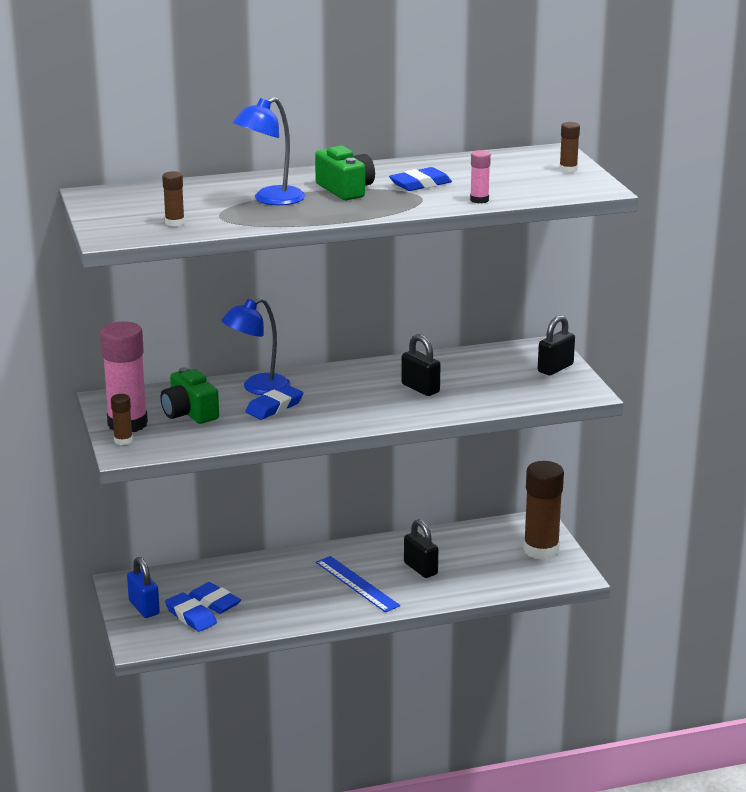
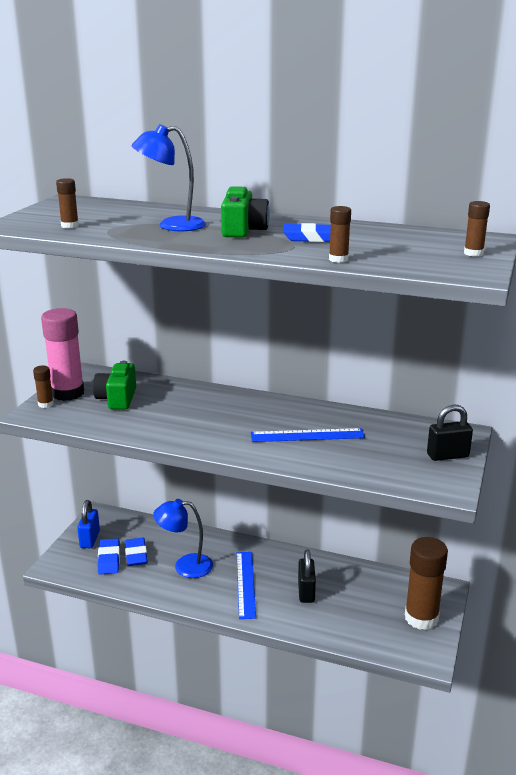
camera: 35 degrees right, 0 degrees up
blue lamp [221,298,291,395] -> blue lamp moved to [153,499,213,578]
blue eraser [245,385,303,420] -> none
black padlock [401,334,441,396] -> blue ruler [251,428,365,442]
pink glue stick [470,150,491,203] -> brown glue stick [329,206,351,263]

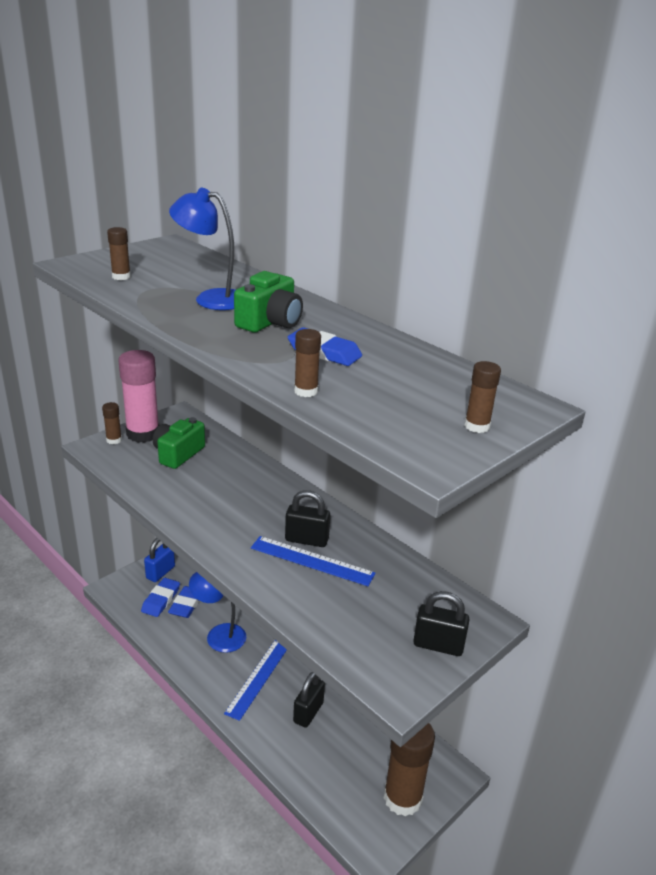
camera: 25 degrees right, 5 degrees up
none -> black padlock [285,490,330,547]

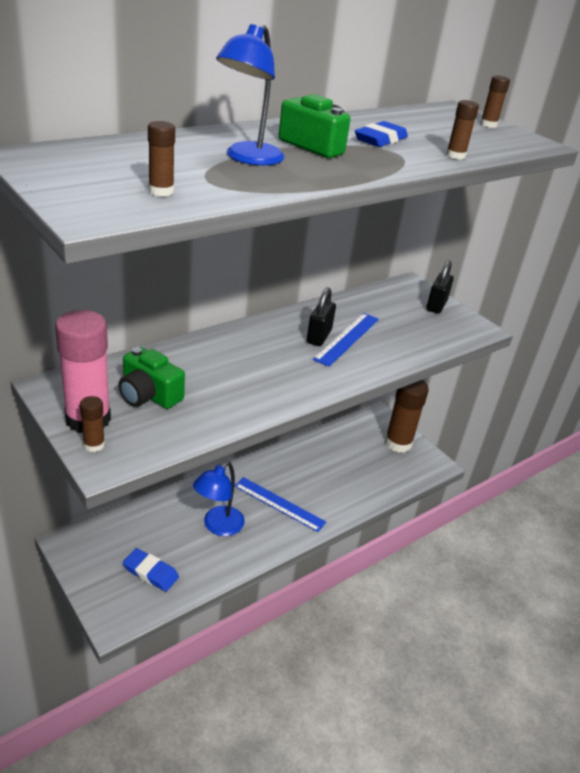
camera: 85 degrees left, 5 degrees up
blue padlock [144,538,175,582] -> none
blue eraser [168,586,199,618] -> none
black padlock [293,672,325,728] -> none

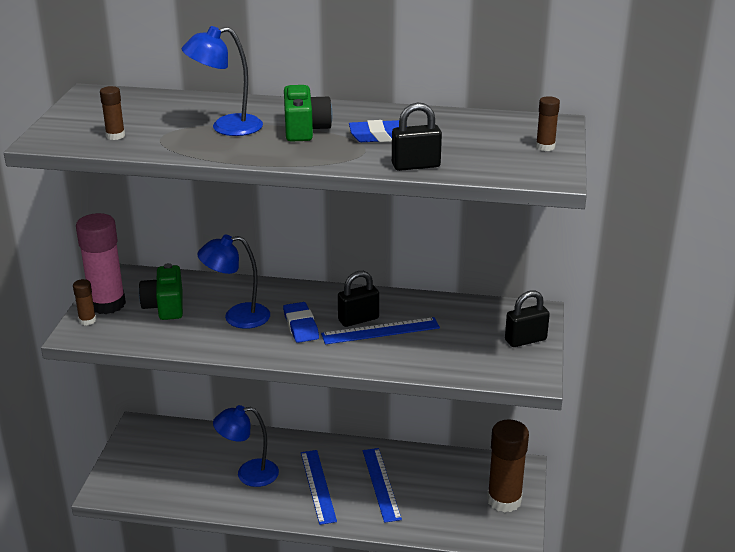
camera: 50 degrees right, 5 degrees down
blue eraser [123,548,179,592] -> blue eraser moved to [283,302,319,343]
brown glue stick [446,100,479,160] -> black padlock [392,102,442,171]
none -> blue lamp [197,235,270,329]
none -> blue ruler [363,448,402,523]

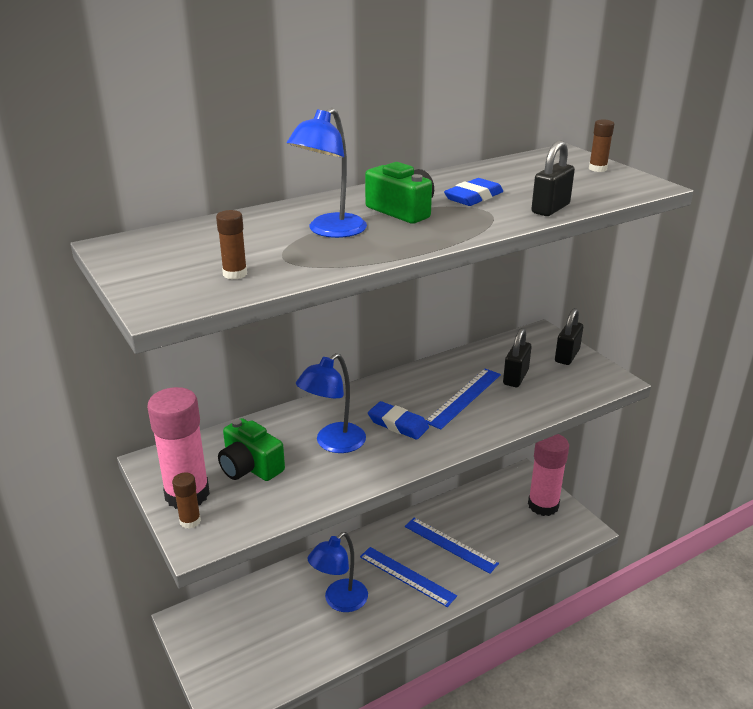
camera: 40 degrees left, 0 degrees up
black padlock [338,271,379,327] -> black padlock moved to [503,328,531,387]
brown glue stick [487,419,529,513] -> pink glue stick [528,434,569,516]

